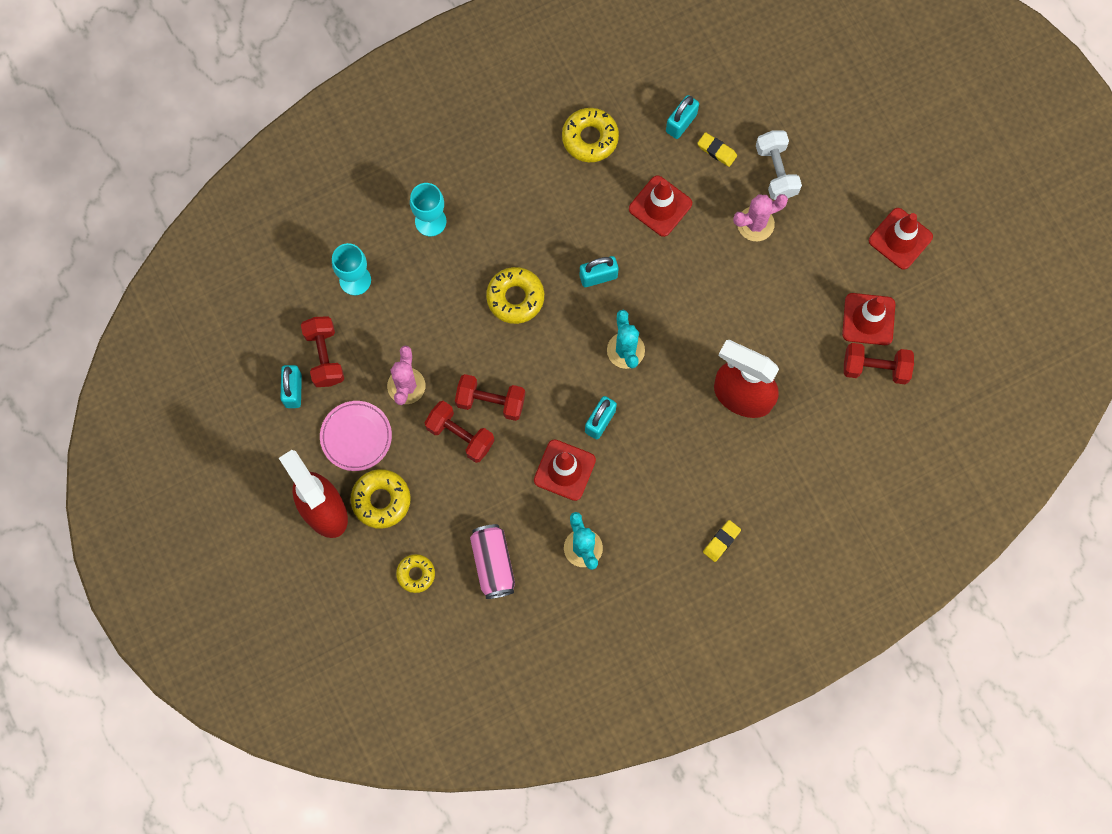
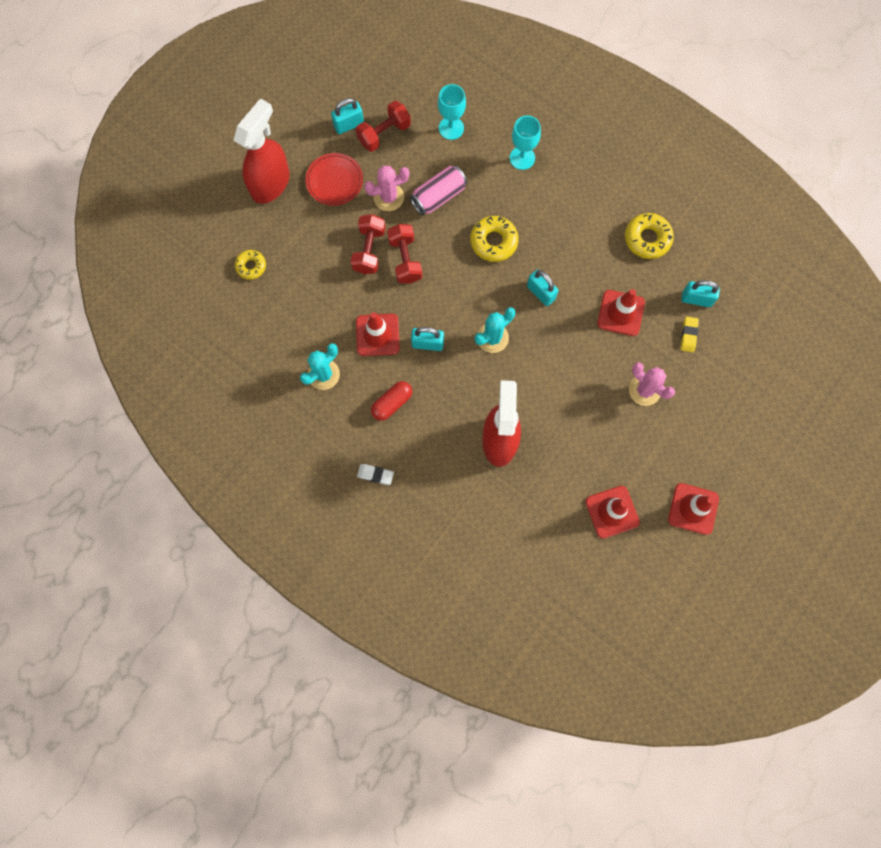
camera: 65 degrees right, 0 degrees up
pink plate [320,401,392,471] -> red plate [306,153,363,206]
yellow donut [351,469,411,529] -> none
pink can [470,524,515,599] -> pink can moved to [410,166,467,215]
yellow eraser [703,520,741,562] -> white eraser [357,464,394,485]
white dumbbell [756,131,802,200] -> none
red dumbbell [844,343,914,384] -> none
none -> red capsule [371,381,412,421]

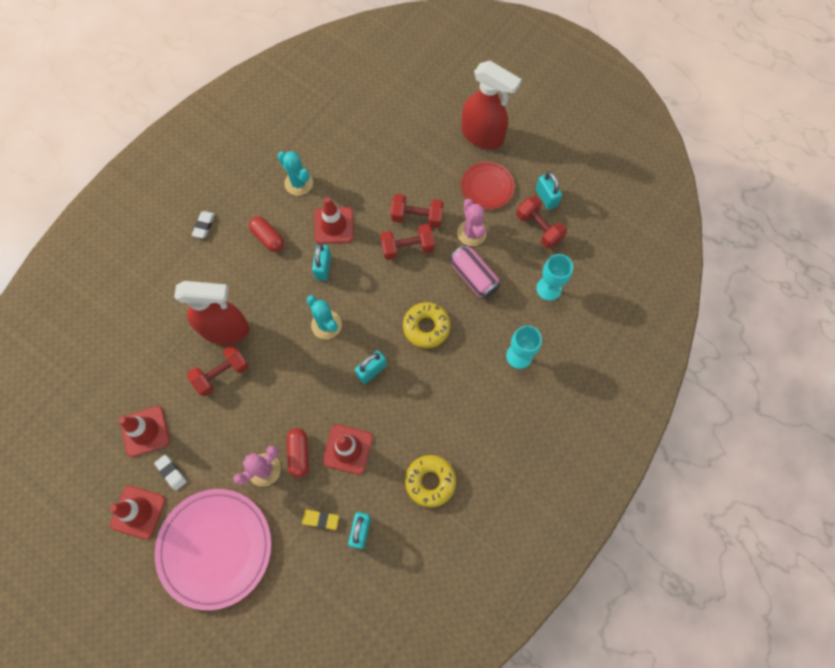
camera: 90 degrees right, 5 degrees down
yellow donut [235,250,266,280] -> none
none -> white eraser [154,455,187,491]
none -> pink plate [155,489,271,610]
none -> red dumbbell [187,344,249,396]
none -> red capsule [286,428,309,478]

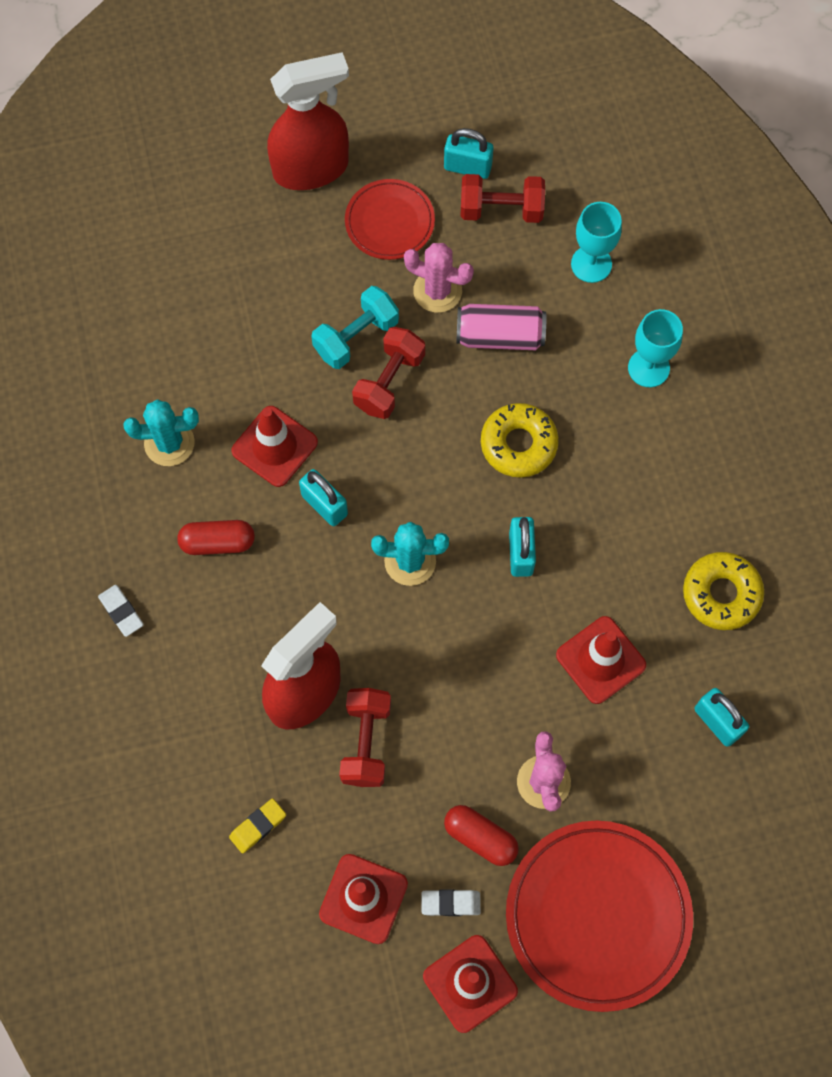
camera: 50 degrees left, 0 degrees up
pink plate [155,489,271,610] -> red plate [506,820,693,1012]
red capsule [286,428,309,478] -> red capsule moved to [444,805,519,866]
yellow eraser [302,510,339,530] -> yellow eraser moved to [229,798,286,853]
red dumbbell [390,194,444,228] -> turquoise dumbbell [311,286,399,369]

